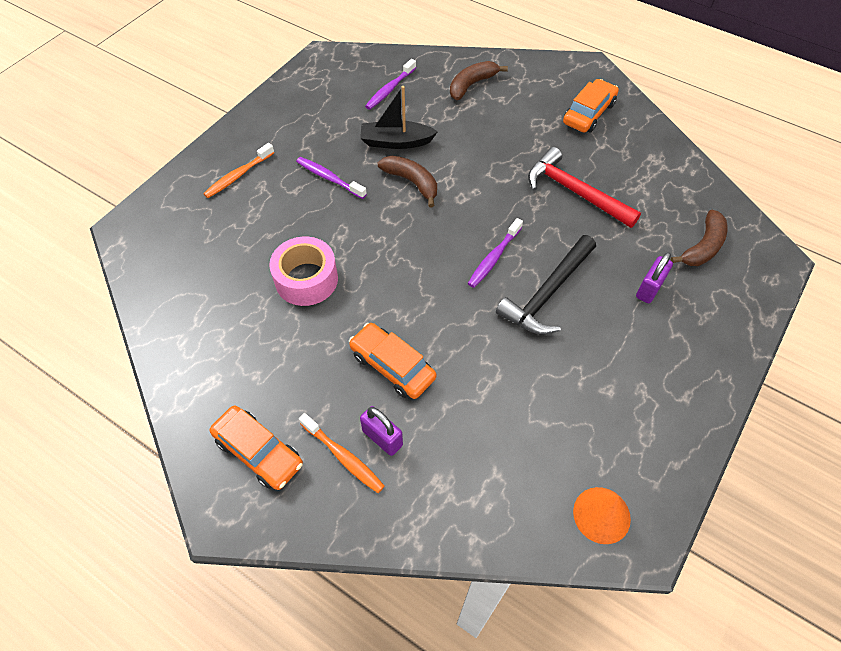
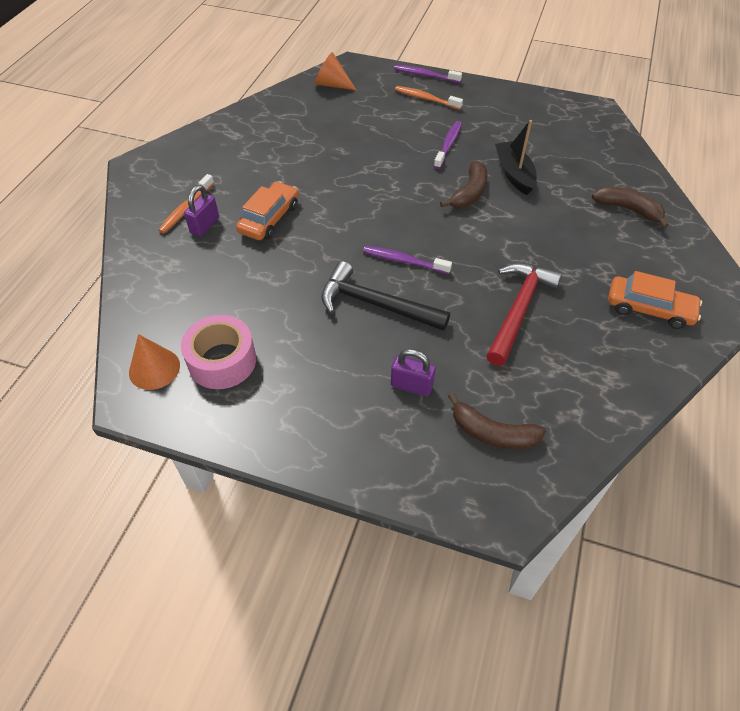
camera: 75 degrees right, 5 degrees down
orange car [210,405,303,490] -> none
pink tape [269,236,338,306] -> pink tape moved to [181,315,256,389]
purple toothbrush [365,59,416,110] -> purple toothbrush moved to [394,65,462,83]
none -> orange cone [315,52,357,91]

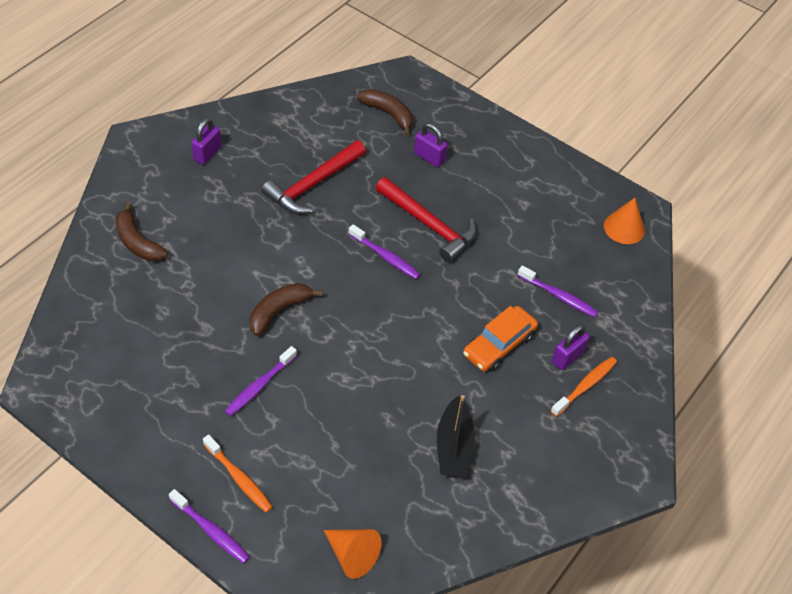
camera: 165 degrees left, 0 degrees up
pink tape [181,315,256,389] -> none
black hammer [321,261,450,331] -> red hammer [376,177,477,262]
black boat [495,120,537,195] -> black boat moved to [437,395,475,477]
orange car [608,271,702,329] -> purple padlock [191,118,222,165]
none -> purple toothbrush [517,265,598,317]

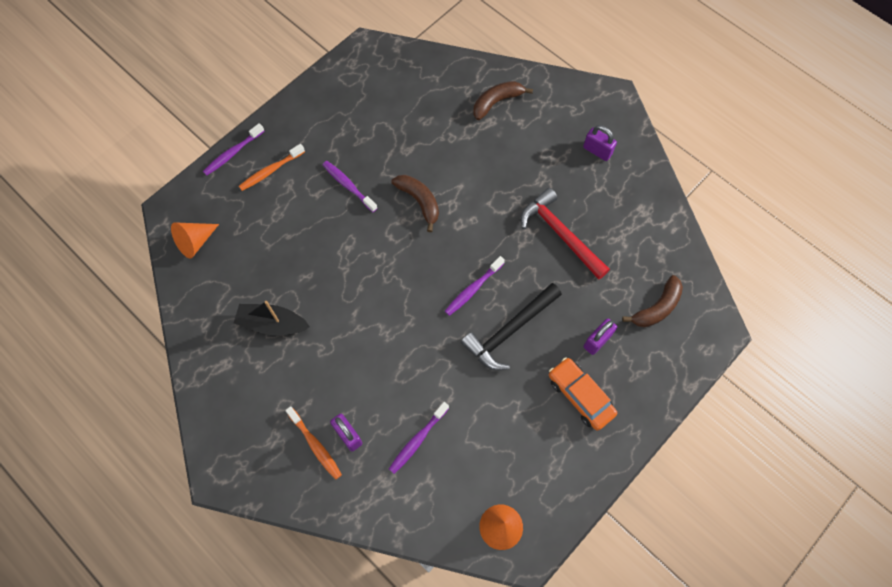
camera: 100 degrees right, 15 degrees up
red hammer [376,177,477,262] -> black hammer [461,283,562,370]
orange car [463,306,538,371] -> orange car moved to [549,357,617,430]

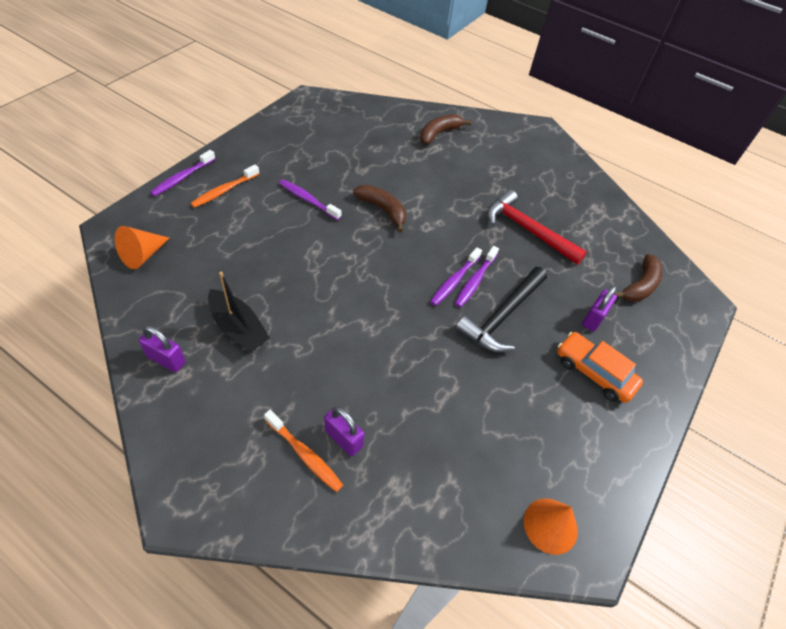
camera: 15 degrees left, 15 degrees down
black boat [234,301,310,335] -> black boat turned 135 degrees counterclockwise [208,272,270,352]
purple toothbrush [389,402,449,474] -> purple toothbrush moved to [455,246,499,307]
purple padlock [583,125,617,161] -> purple padlock moved to [139,326,186,372]

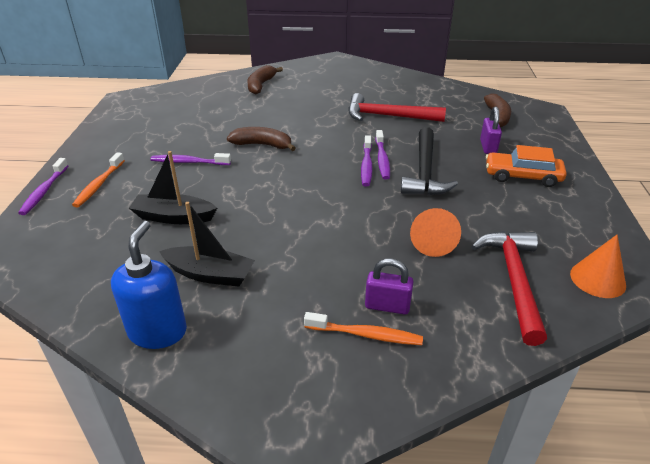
camera: 25 degrees left, 15 degrees down
orange cone [115,226,170,269] -> orange cone moved to [410,208,461,257]
purple padlock [139,326,186,372] -> blue soap dispenser [111,221,187,349]
none -> black boat [129,151,217,224]
none -> red hammer [471,231,547,346]

